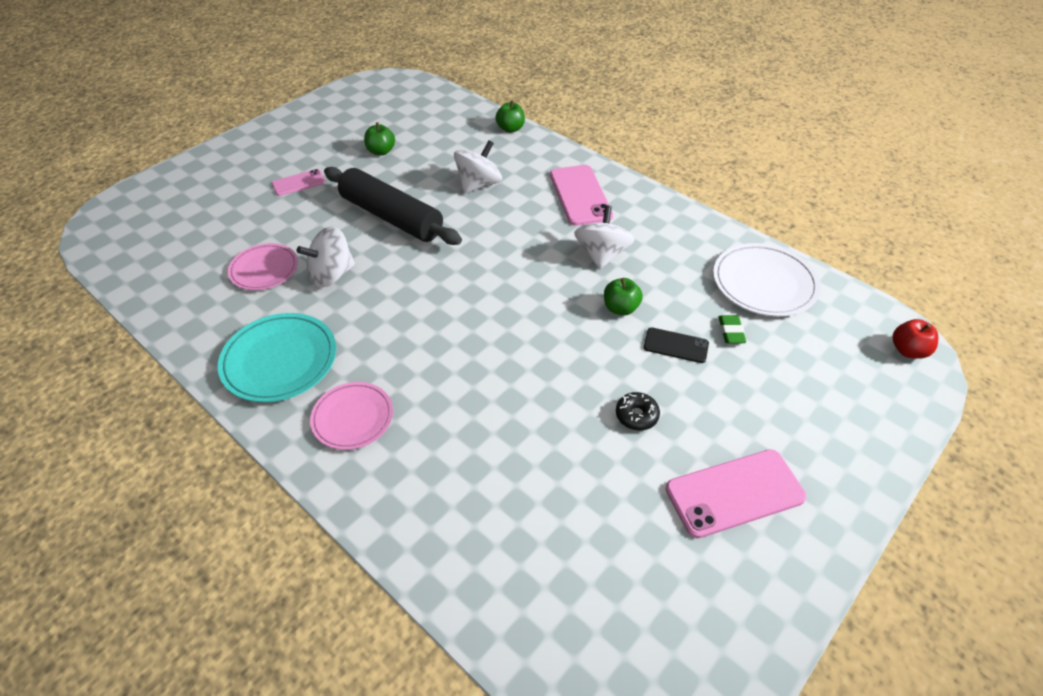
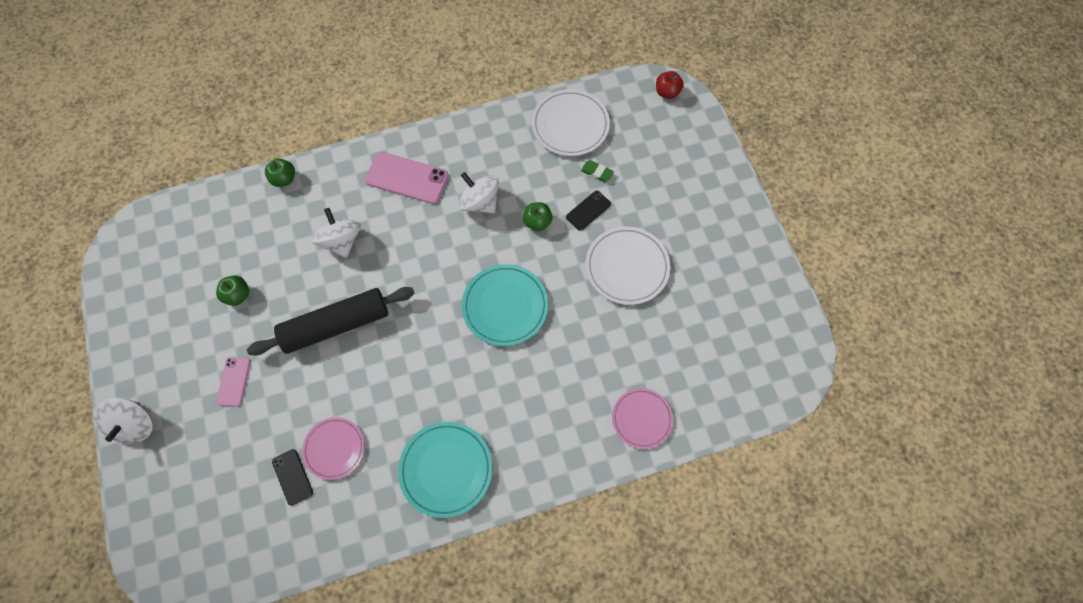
camera: 60 degrees left, 20 degrees up
white spinning top [297,226,355,288] -> white spinning top moved to [94,397,153,444]
pink plate [310,382,393,450] -> pink plate moved to [612,388,673,449]
black donut [616,392,660,431] -> white plate [585,226,670,305]
pink phone [666,449,807,538] -> none
none -> black phone [272,449,313,506]
none -> turquoise plate [462,264,548,346]

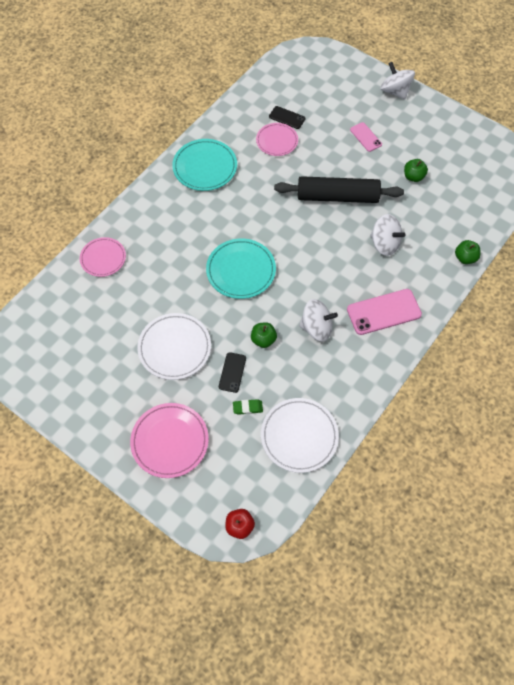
camera: 145 degrees right, 5 degrees down
black rolling pin [247,287,414,355] -> black rolling pin turned 60 degrees clockwise [274,176,404,203]
none -> pink plate [130,403,209,478]

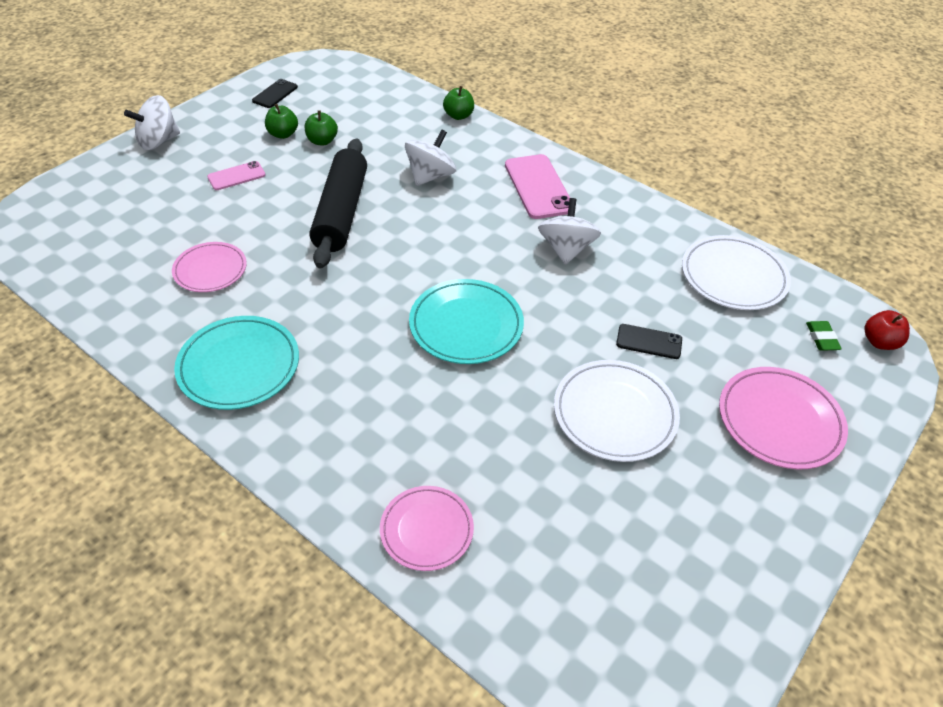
camera: 90 degrees left, 15 degrees down
green eraser [233,399,263,415] -> green eraser moved to [806,321,842,351]
green apple [251,323,277,348] -> green apple moved to [265,104,298,139]
black phone [269,106,305,129] -> black phone moved to [252,79,298,108]

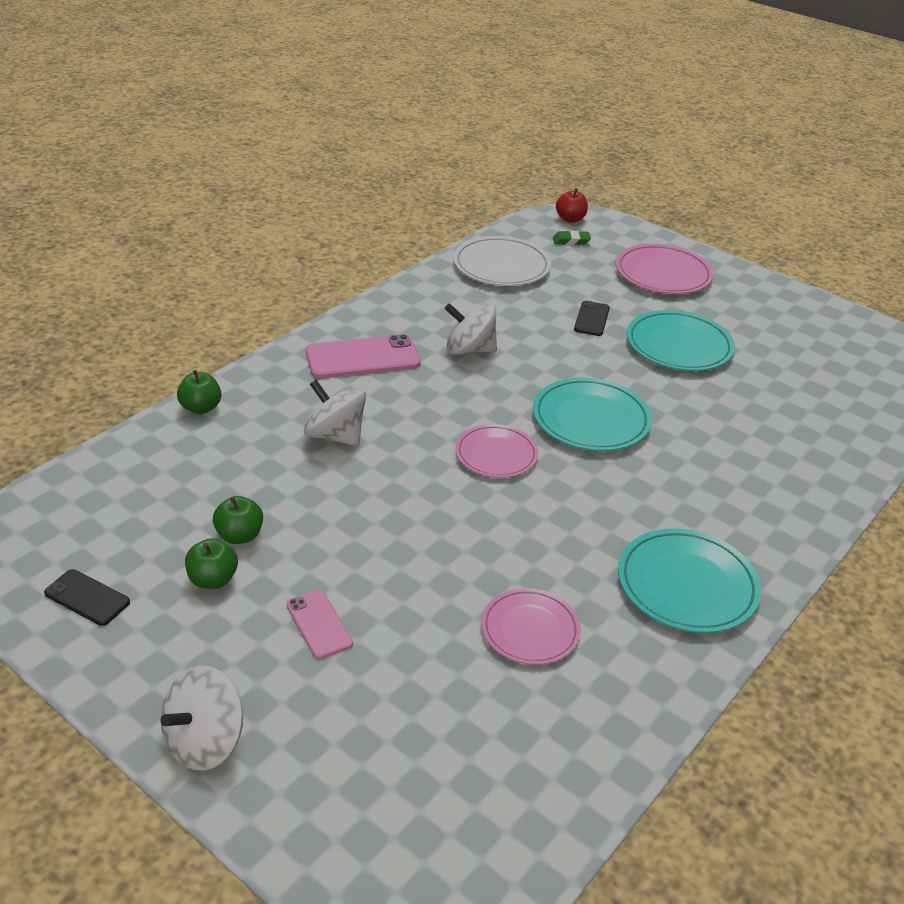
camera: 90 degrees left, 10 degrees down
white spinning top [124,95,180,150] -> white spinning top turned 75 degrees clockwise [161,666,243,771]
black rolling pin [309,138,367,269] -> none
pink plate [380,486,474,571] -> pink plate moved to [455,424,538,478]
white plate [554,360,680,462] -> turquoise plate [627,310,735,371]

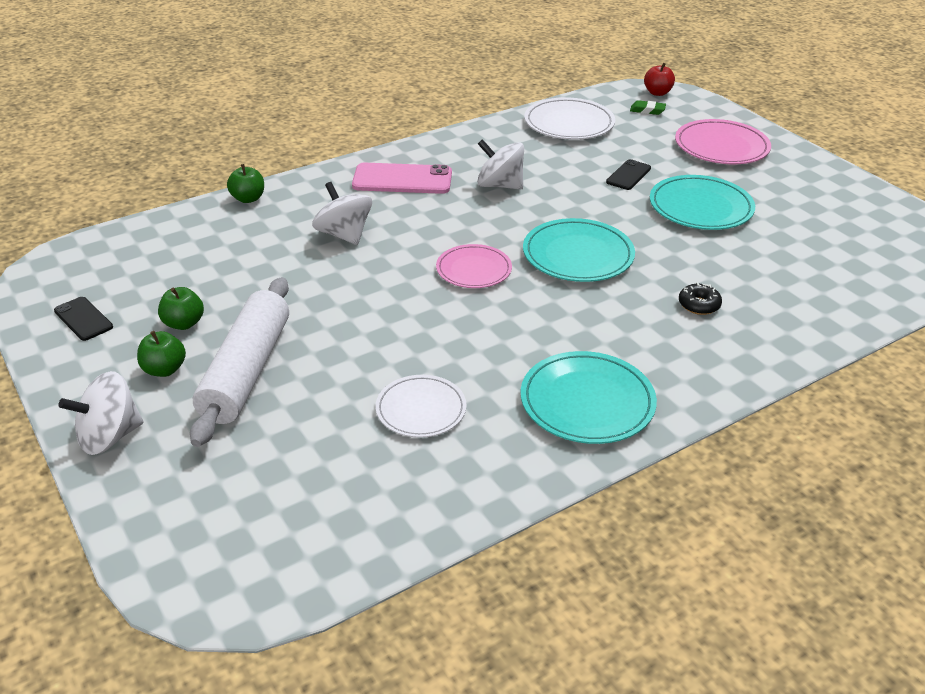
camera: 20 degrees right, 0 degrees up
green apple [213,496,263,544] -> green apple moved to [137,331,186,377]
pink phone [286,590,353,659] -> white rolling pin [190,277,289,447]
pink plate [481,588,581,665] -> white plate [376,375,467,438]
none -> black donut [679,282,722,315]

